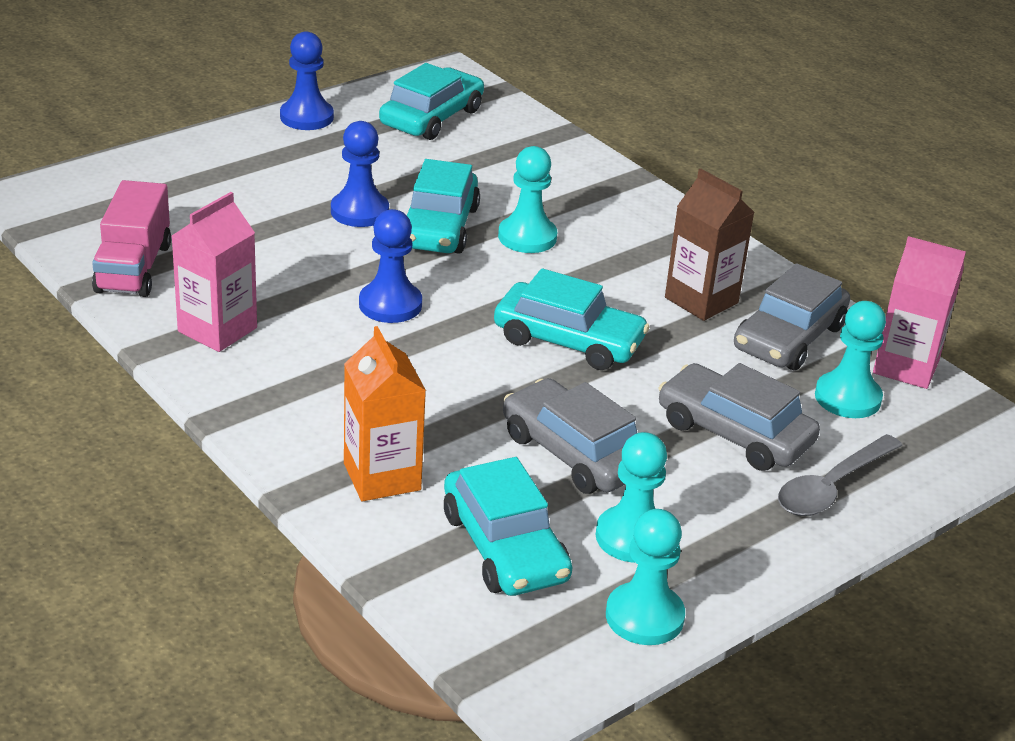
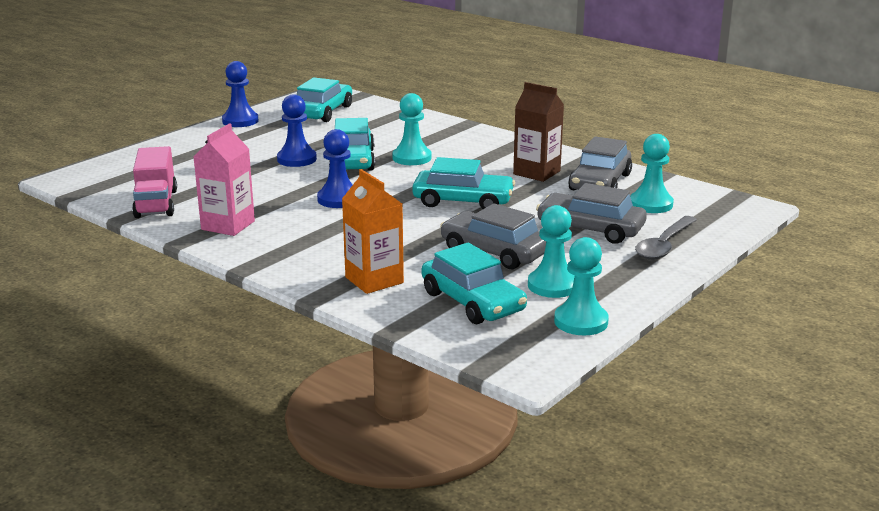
camera: 10 degrees left, 10 degrees down
pink carton [873,236,966,389] -> none

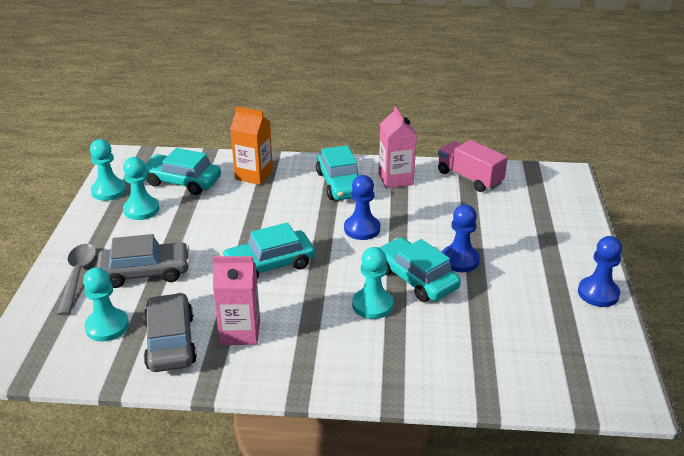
camera: 145 degrees right, 10 degrees up
turquoise car [297,77,352,122] -> turquoise car moved to [316,145,359,200]
grey car [440,203,546,269] -> none
brown carton [513,82,564,182] -> pink carton [213,256,260,345]

